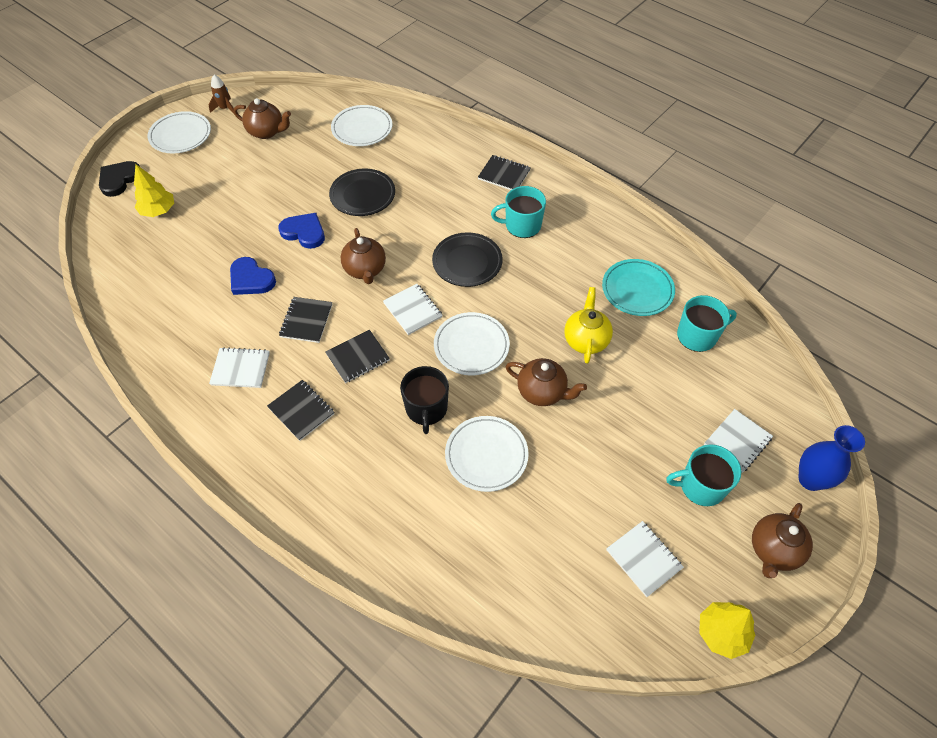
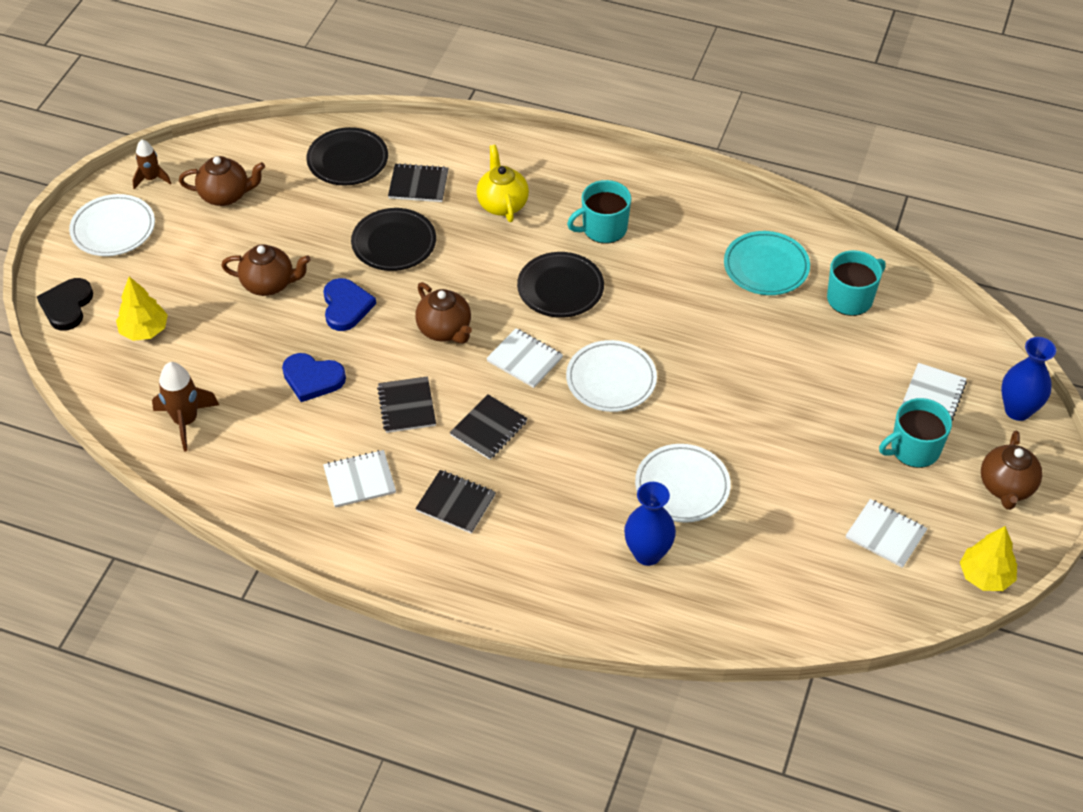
camera: 20 degrees left, 5 degrees down
blue heart [278,213,325,249] -> blue heart turned 75 degrees clockwise [323,278,376,331]
white plate [331,105,392,146] -> black plate [307,127,388,186]
black mug [400,366,449,434] -> none
black notebook [478,155,531,190] -> black notebook moved to [388,163,448,202]
brown teapot [506,358,587,406] -> brown teapot moved to [221,244,311,296]
yellow teapot [564,287,613,364] -> yellow teapot moved to [476,145,529,222]
none -> brown rocket [152,362,219,452]
none -> blue vase [624,482,676,566]

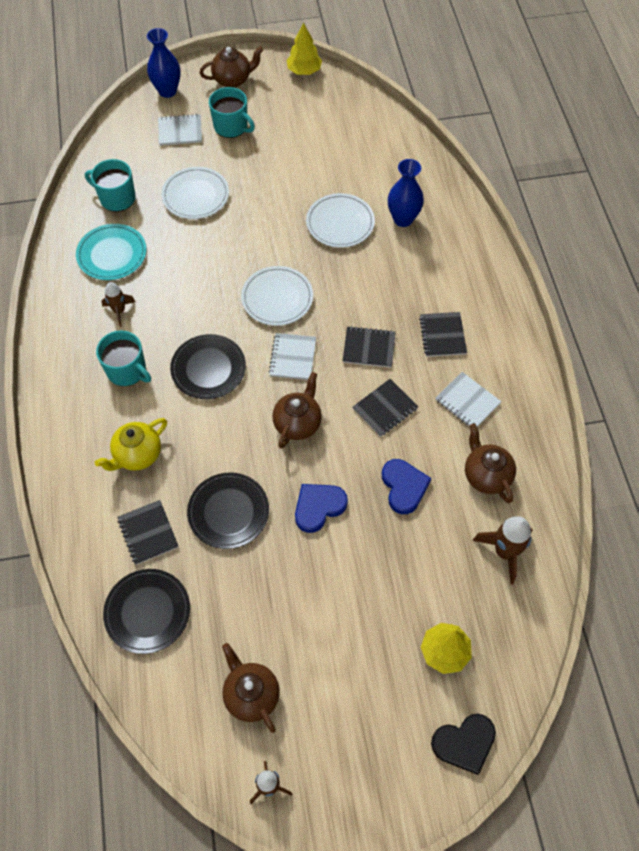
camera: 120 degrees left, 10 degrees up
white plate [69,194,155,256] -> white plate moved to [161,167,229,219]
brown teapot [221,244,311,296] -> brown teapot moved to [465,423,516,503]
white notebook [846,499,928,568] -> none
none -> brown rocket [101,282,135,327]

